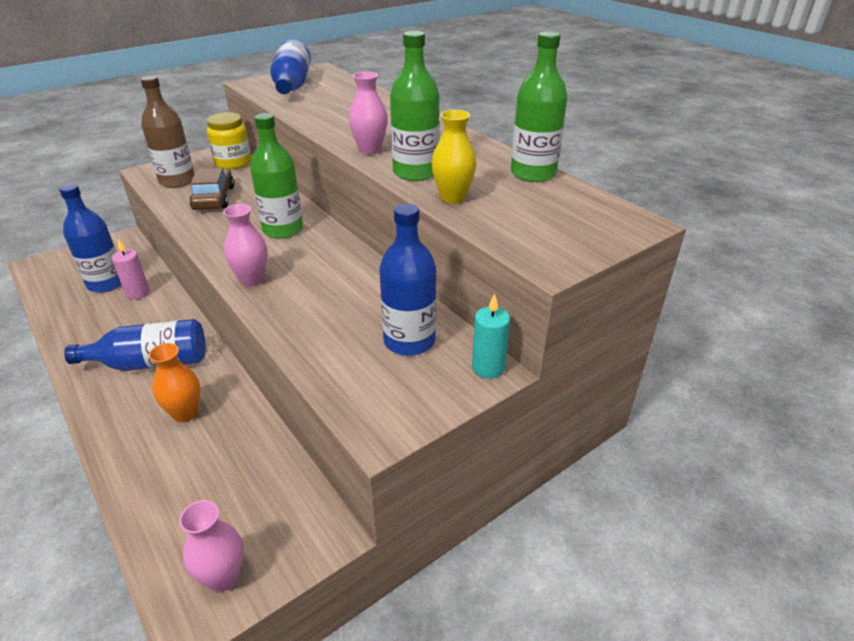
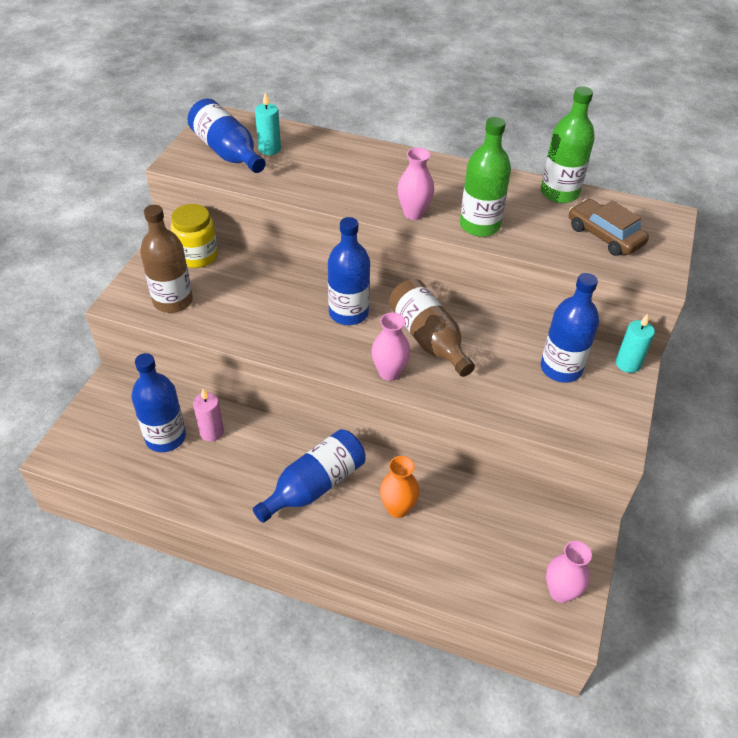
camera: 35 degrees left, 10 degrees up
brown car [189,168,234,210] -> brown car moved to [569,199,649,256]
green bottle [250,113,303,239] -> blue bottle [328,217,370,325]
yellow vase [431,110,477,204] -> none
none -> turquoise candle [255,92,281,155]
none -> brown bottle [389,279,475,377]

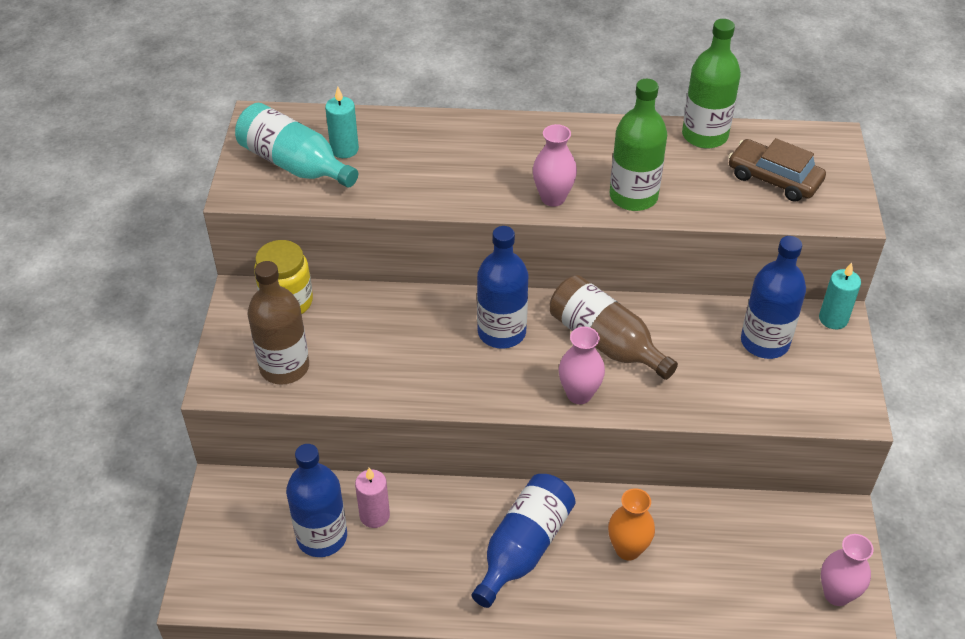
camera: 15 degrees left, 0 degrees up
blue bottle [188,98,266,173] -> turquoise bottle [235,103,358,188]

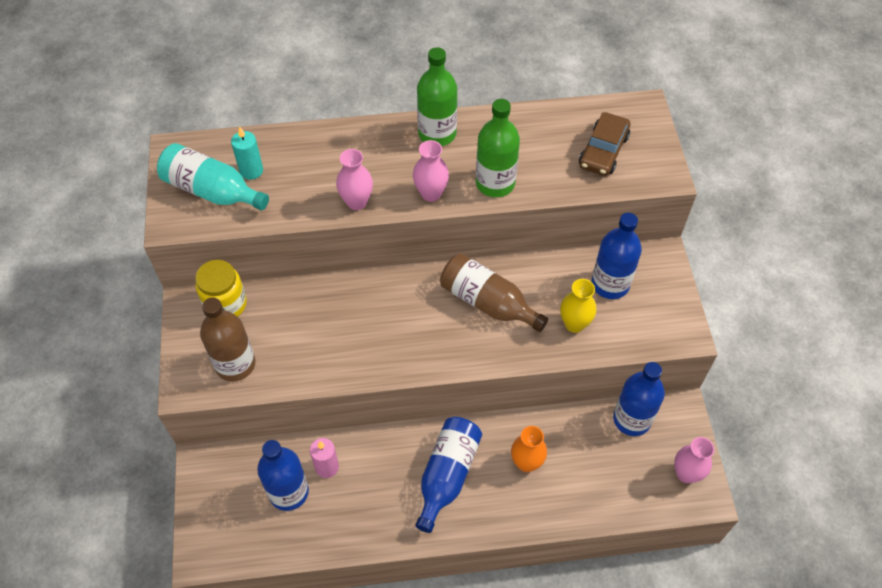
camera: 10 degrees left, 10 degrees up
blue bottle [477,226,529,349] -> blue bottle moved to [613,362,665,436]
pink vase [559,327,605,404] -> pink vase moved to [336,149,373,210]
green bottle [682,19,741,149] -> green bottle moved to [417,47,457,146]
brown car [728,138,826,202] -> brown car turned 90 degrees counterclockwise [579,112,630,176]
turquoise candle [819,263,861,329] -> none
none -> yellow vase [560,279,596,333]

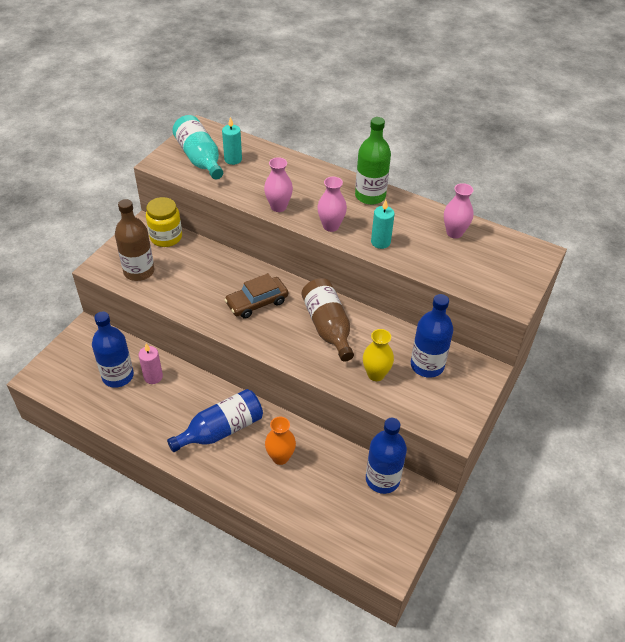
camera: 35 degrees right, 10 degrees down
green bottle [476,99,520,197] -> turquoise candle [371,200,395,249]
brown car [579,112,630,176] -> brown car moved to [224,273,288,319]
pink vase [674,437,714,483] -> pink vase moved to [444,183,474,239]

